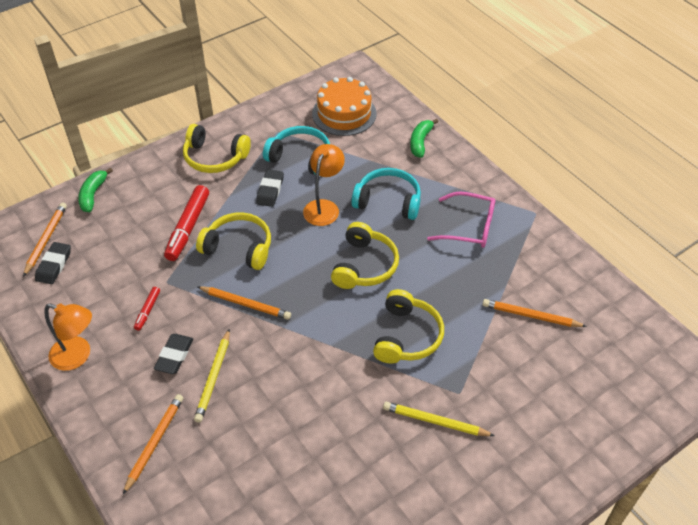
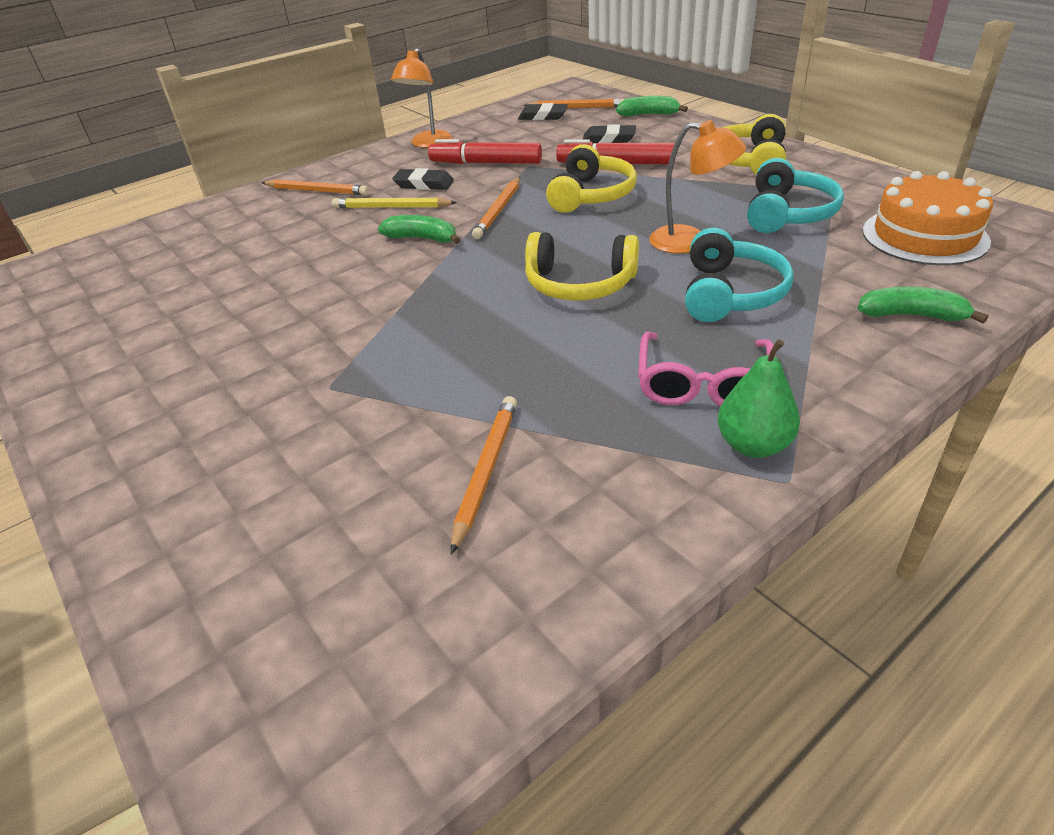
camera: 90 degrees right, 10 degrees down
red marker [134,287,160,331] -> red marker [428,139,542,164], size x1.97
black eraser [256,169,284,207] -> black eraser moved to [583,124,636,143]
yellow headphones [373,289,444,363] -> none
yellow pencil [383,402,495,436] -> none
none -> green banana [378,215,461,244]
none -> green pear [718,339,800,458]

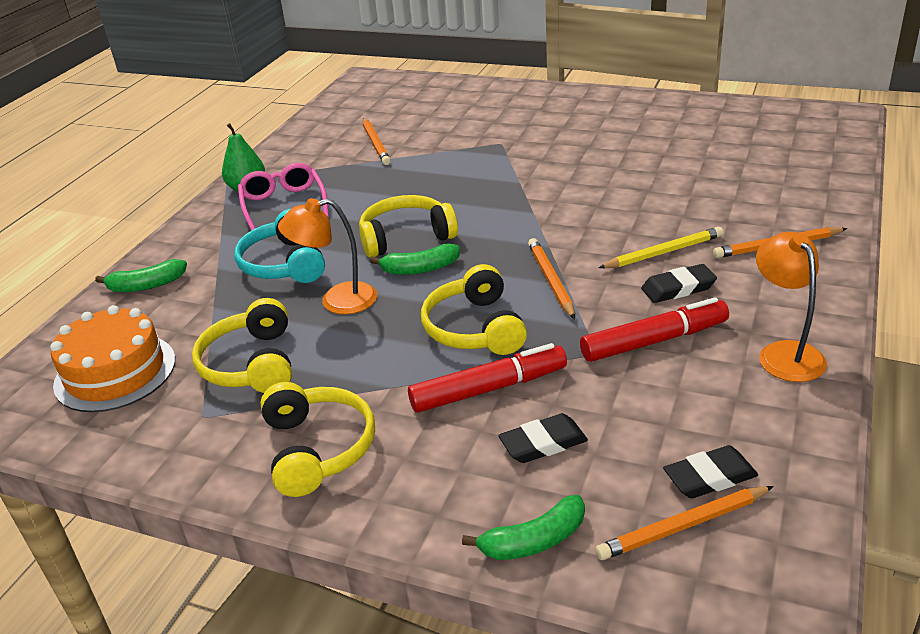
camera: 150 degrees right, 5 degrees down
green banana [378,215,461,244] -> green banana moved to [370,243,460,275]
turquoise headphones [747,158,844,233] -> yellow headphones [192,298,292,393]

